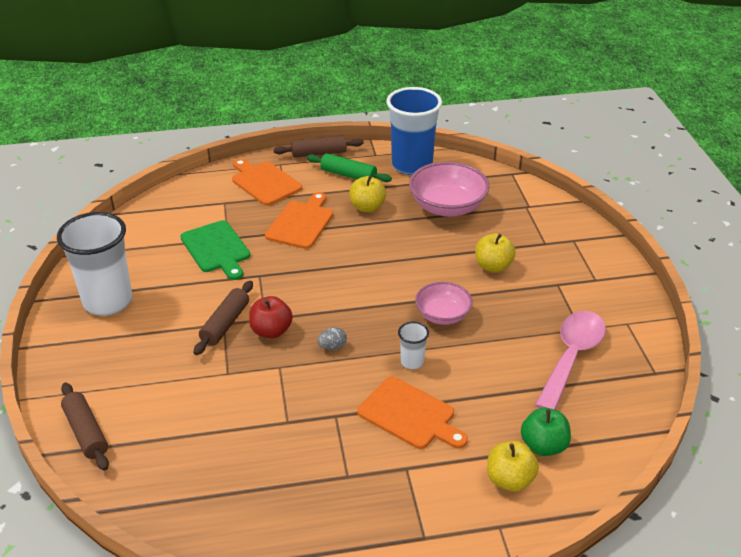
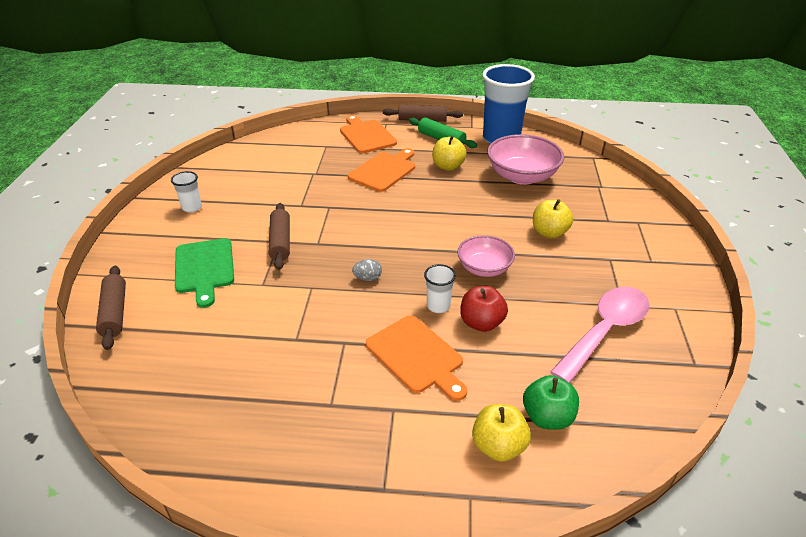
camera: 15 degrees right, 0 degrees up
white cup [57,212,132,316] -> white cup [171,171,202,213], size x0.44
green cutting board [180,220,250,280] -> green cutting board moved to [175,238,234,308]
brown rolling pin [194,281,253,355] -> brown rolling pin turned 45 degrees counterclockwise [269,203,290,270]
red apple [249,296,293,338] -> red apple moved to [460,286,508,332]

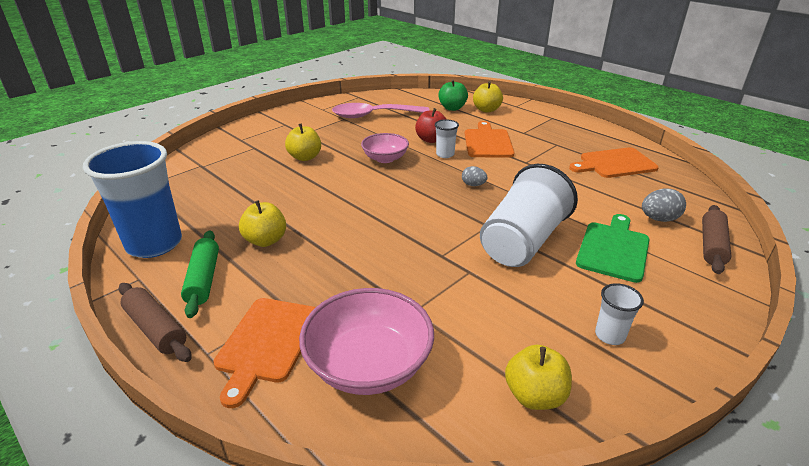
camera: 140 degrees left, 5 degrees down
brown rolling pin [269,203,290,270] -> white cup [480,164,578,267]
orange cutting board [348,148,415,192] -> orange cutting board moved to [569,147,659,178]
pink bowl [487,134,565,185] -> pink bowl moved to [299,288,434,395]
none -> yellow apple [505,345,572,410]
none -> grey egg [642,188,686,222]

